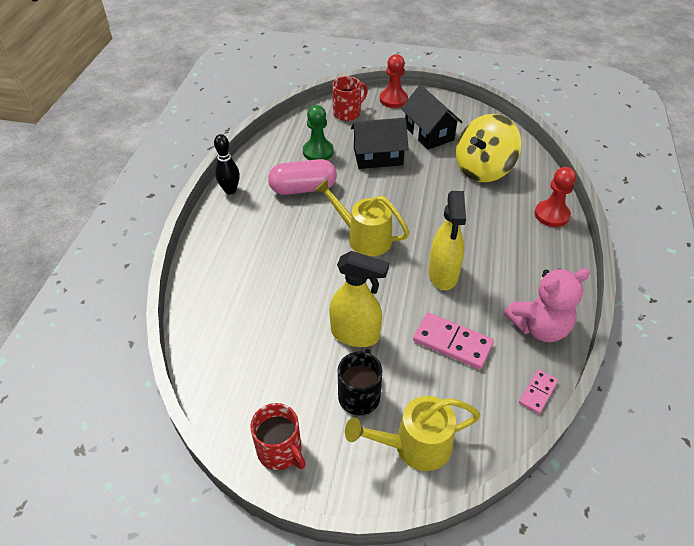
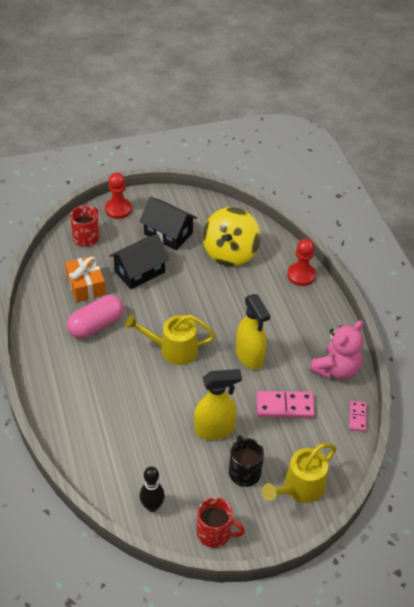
camera: 30 degrees left, 0 degrees up
black bowling pin [214,134,240,195] -> black bowling pin moved to [139,466,165,512]
green pawn [303,105,334,160] -> orange gift [65,255,106,302]

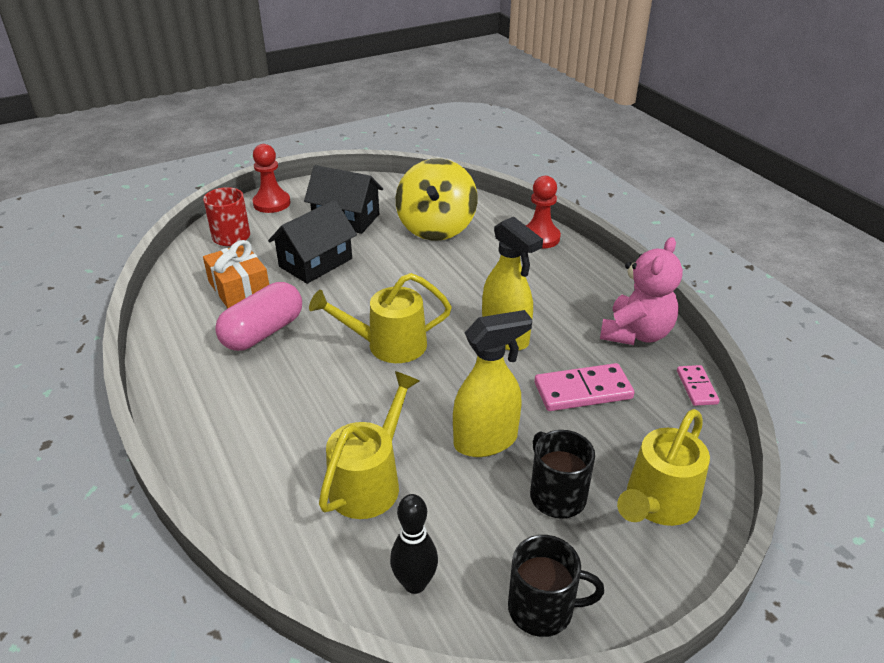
camera: 10 degrees left, 10 degrees down
red mug [197,497,245,548] -> black mug [508,535,604,637]
none -> yellow watering can [319,371,419,519]

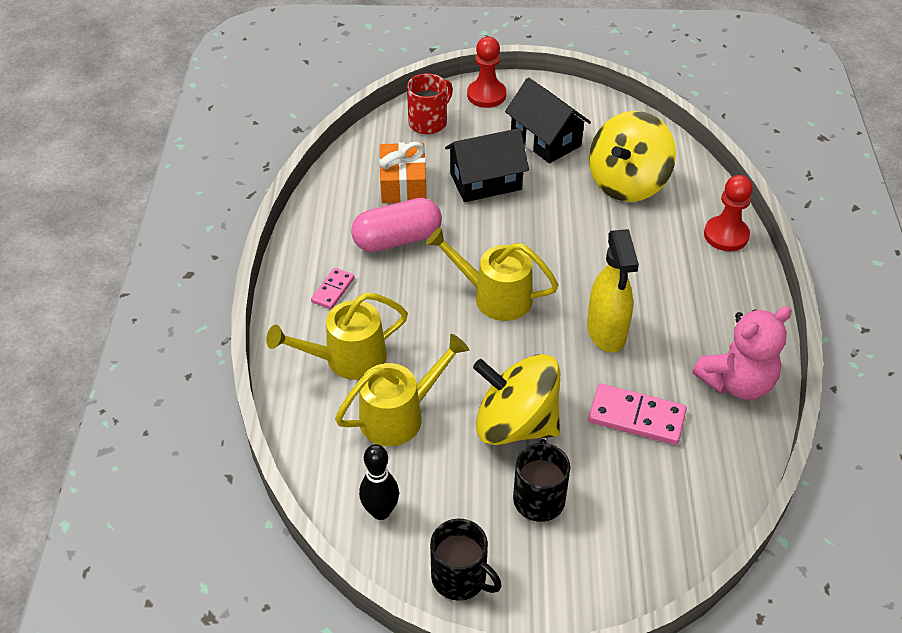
camera: 30 degrees right, 10 degrees up
yellow spray bottle [453,310,532,457] -> yellow spinning top [473,354,560,445]
yellow watering can [617,409,710,526] -> yellow watering can moved to [266,292,408,380]
pink domino [677,365,720,406] -> pink domino moved to [311,268,355,309]

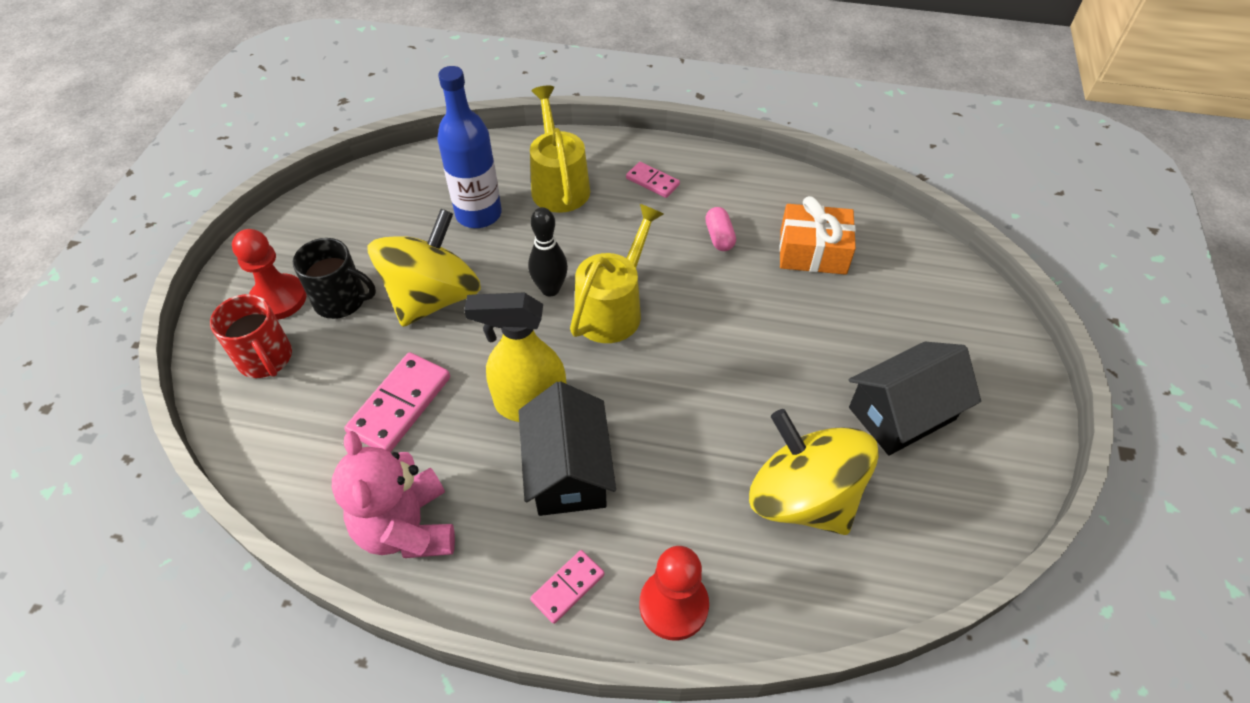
camera: 100 degrees right, 5 degrees up
yellow watering can [335,334,469,446] -> blue bottle [437,66,502,228]
pink capsule [351,198,442,252] -> pink capsule [705,207,736,251], size x0.50
black bowling pin [359,444,399,520] -> black bowling pin moved to [528,207,568,296]
red mug [407,73,453,134] -> red mug moved to [210,294,292,378]
black mug [430,519,502,601] -> none
black house [445,128,529,202] -> black house moved to [518,381,616,516]
red pawn [467,37,506,108] -> red pawn moved to [232,229,307,320]
none -> pink domino [530,550,605,624]

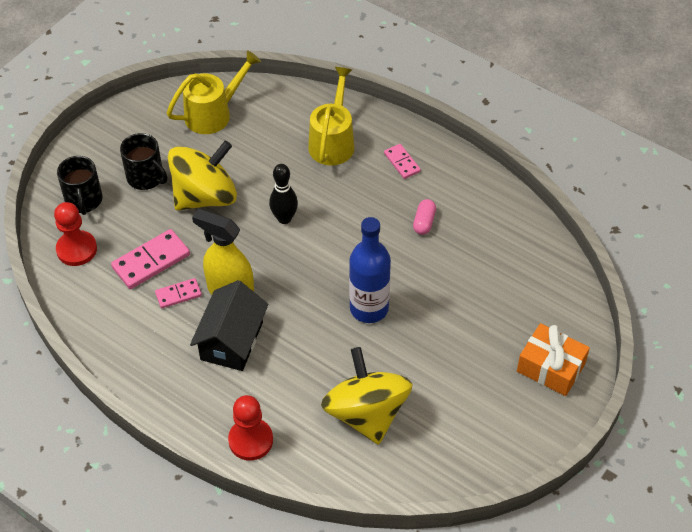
camera: 25 degrees right, 0 degrees up
red mug [210,294,292,378] -> black mug [57,156,103,215]
red pawn [232,229,307,320] -> red pawn moved to [54,202,97,266]
pink teddy bear [332,431,455,558] -> none
blue bottle [437,66,502,228] -> blue bottle moved to [349,217,391,323]
pink domino [530,550,605,624] -> pink domino moved to [155,278,202,308]
yellow watering can [570,204,664,343] -> yellow watering can moved to [167,50,261,134]
orange gift [779,196,856,275] -> orange gift moved to [517,323,590,396]
black house [849,342,981,455] -> none

